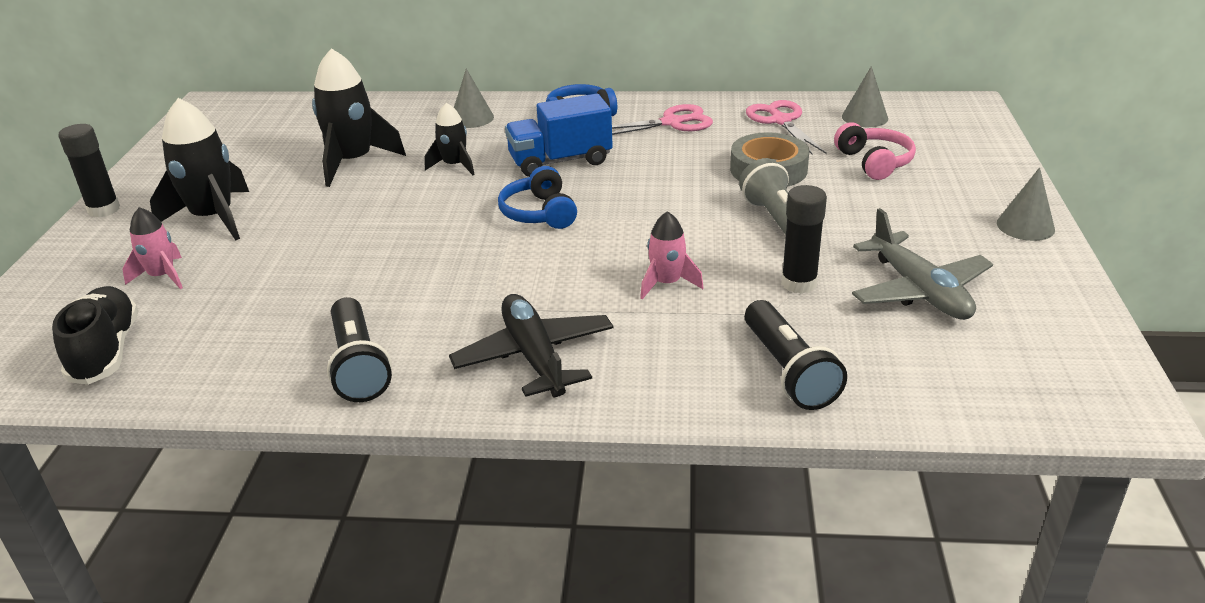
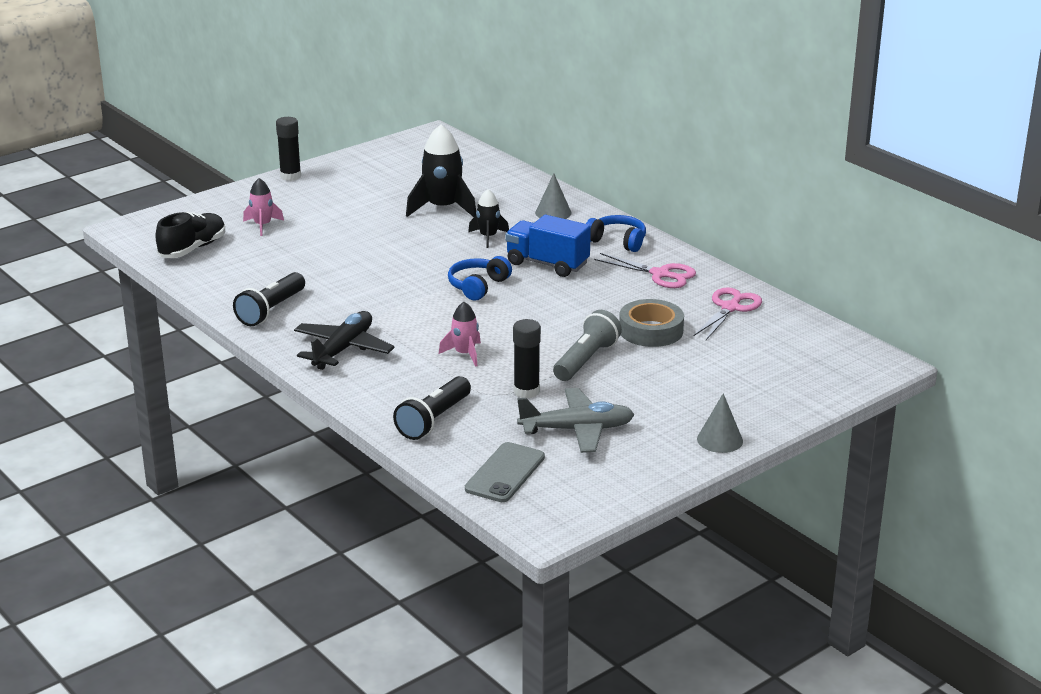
camera: 45 degrees right, 5 degrees down
black rocket [150,98,249,240] -> none
pink headphones [834,122,916,180] -> none
grey cone [842,66,888,127] -> none
grey plane [852,208,993,320] -> grey plane turned 120 degrees counterclockwise [517,388,635,453]
none -> grey phone [465,442,545,502]

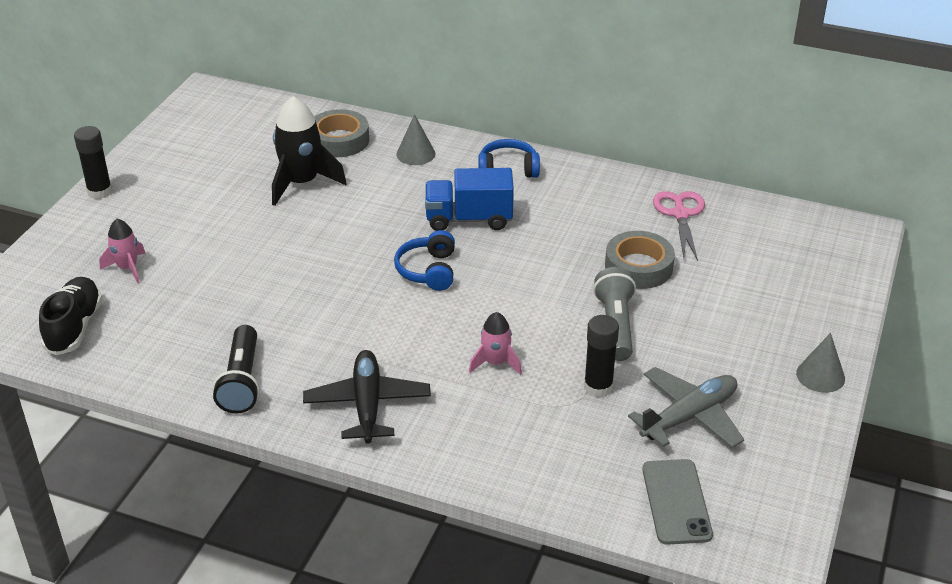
camera: 30 degrees left, 10 degrees up
black flashlight [393,376,471,440] -> none
black rocket [468,189,509,248] -> none
pink scissors [594,253,696,288] -> none
none -> grey tape [315,109,369,157]

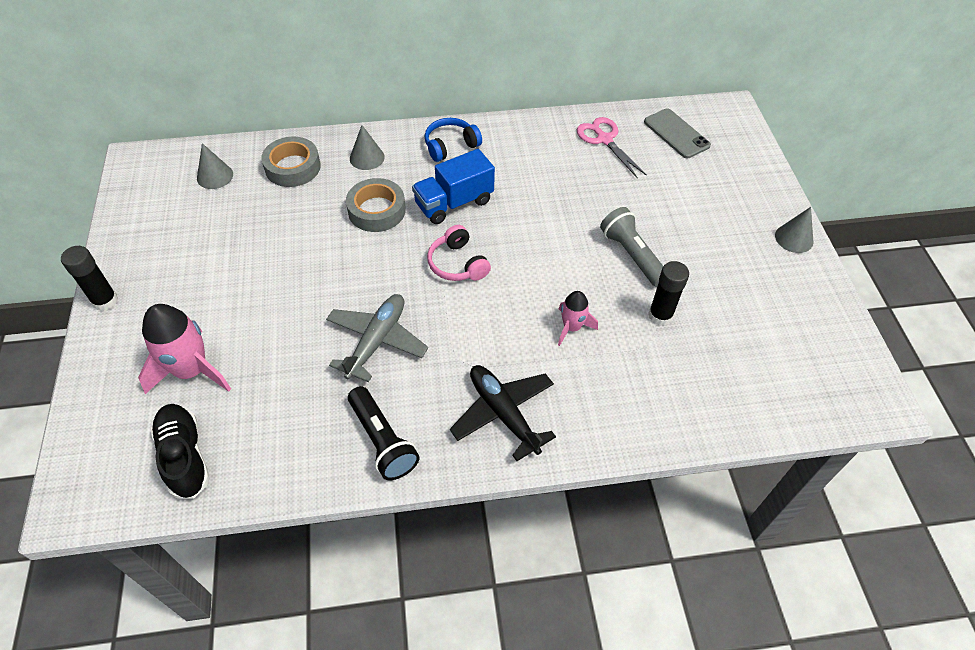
camera: 30 degrees left, 15 degrees up
pink rocket [99,219,145,283] -> pink rocket [138,304,231,394], size x1.77
black rocket [272,96,347,206] -> none
blue headphones [394,230,455,291] -> pink headphones [427,225,491,281]
grey tape [605,231,675,289] -> grey tape moved to [346,178,406,232]
grey plane [628,367,744,448] -> grey plane moved to [326,294,428,382]
grey phone [642,459,713,545] -> grey phone moved to [644,109,711,158]
none -> grey cone [197,143,233,189]

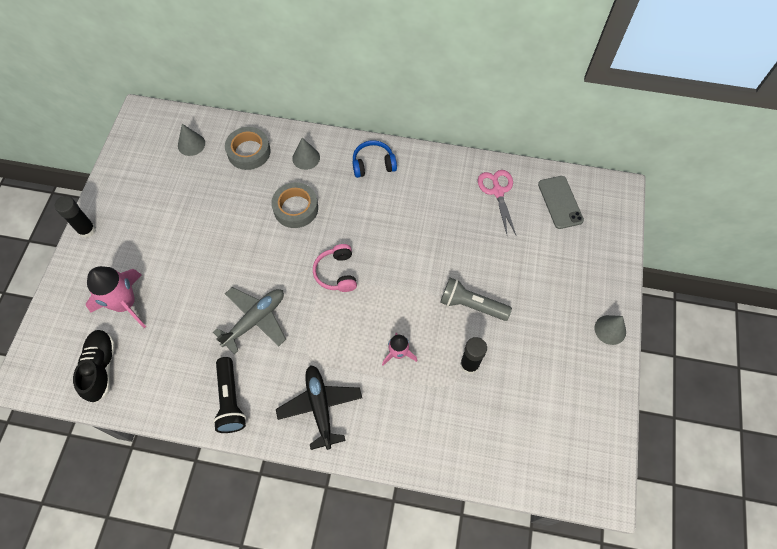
camera: 20 degrees right, 10 degrees up
blue truck [412,149,495,224] -> none
grey flashlight [600,207,663,287] -> grey flashlight turned 60 degrees counterclockwise [440,278,512,321]

